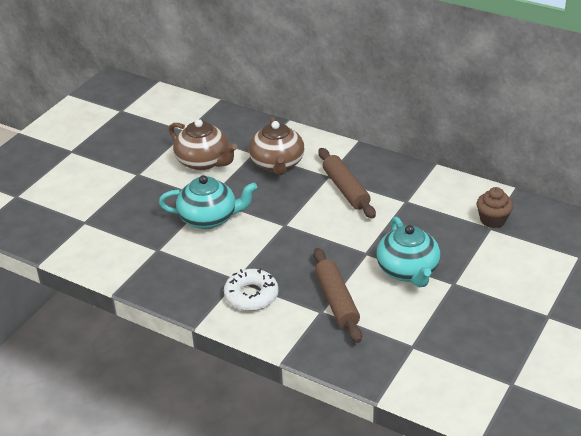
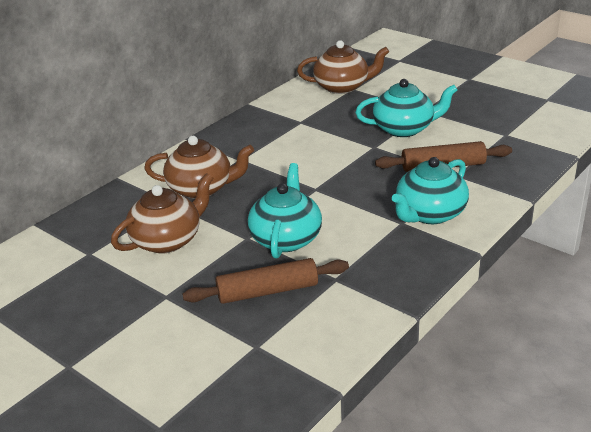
camera: 80 degrees left, 5 degrees down
white donut [224,268,279,311] -> turquoise teapot [392,157,469,224]
brown rolling pin [318,148,376,219] -> brown rolling pin moved to [183,258,349,304]
brown cupcake [476,187,513,228] -> brown teapot [297,40,389,94]

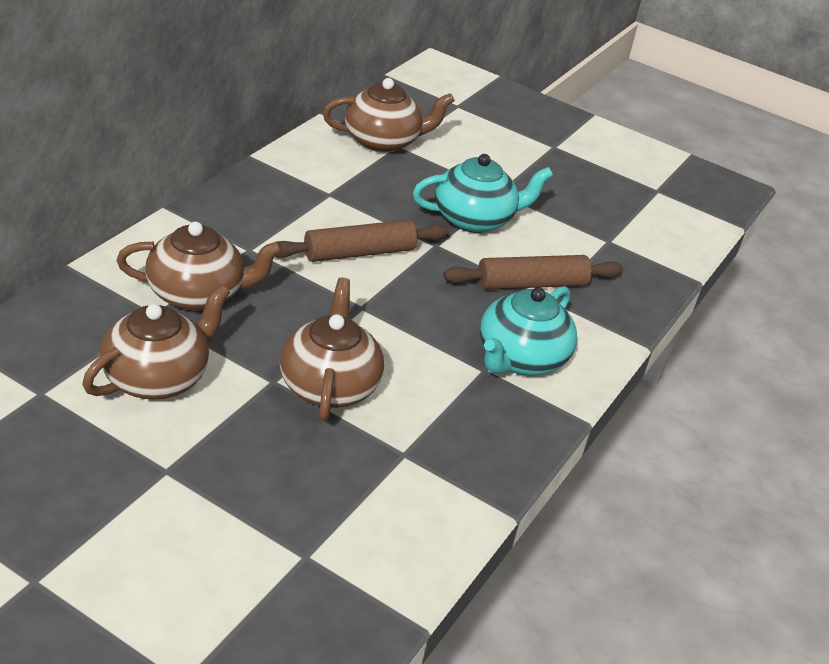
camera: 15 degrees left, 5 degrees up
brown rolling pin [183,258,349,304] -> brown rolling pin moved to [275,220,449,262]
turquoise teapot [248,163,322,259] -> brown teapot [280,277,384,421]

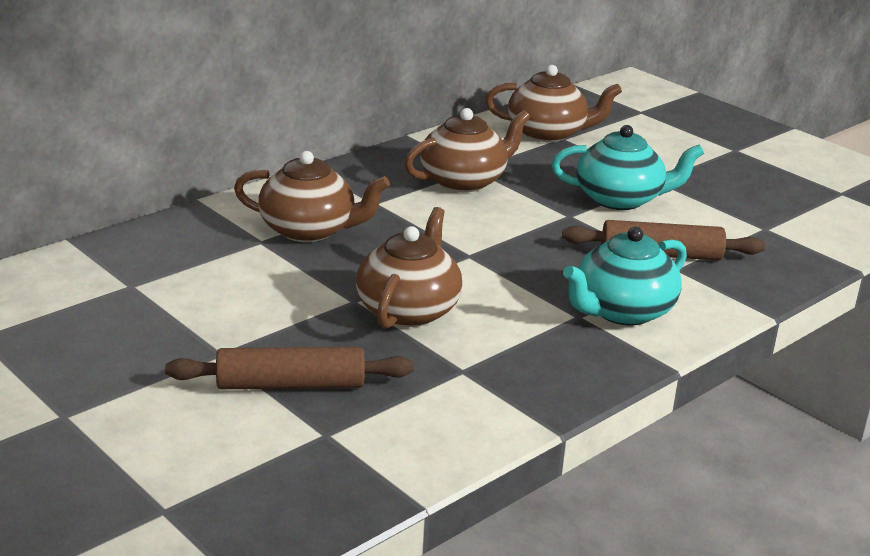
camera: 20 degrees right, 10 degrees down
brown teapot [82,285,230,400] -> brown teapot moved to [405,108,530,192]
brown rolling pin [275,220,449,262] -> brown rolling pin moved to [165,347,414,389]

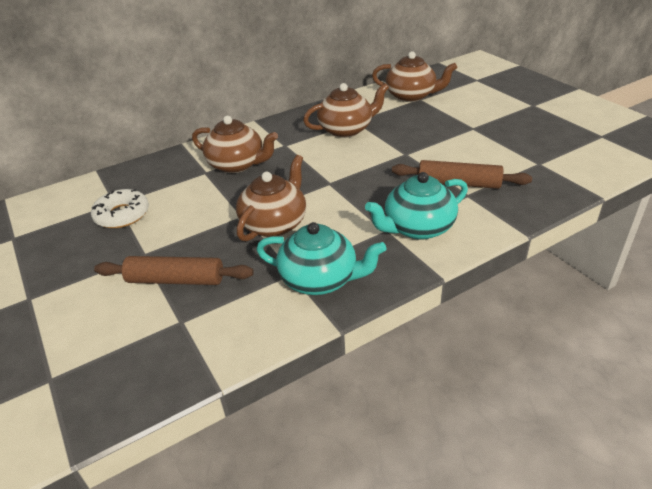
camera: 15 degrees right, 10 degrees up
turquoise teapot [552,125,704,210] -> turquoise teapot moved to [256,222,386,295]
none -> white donut [91,189,149,228]

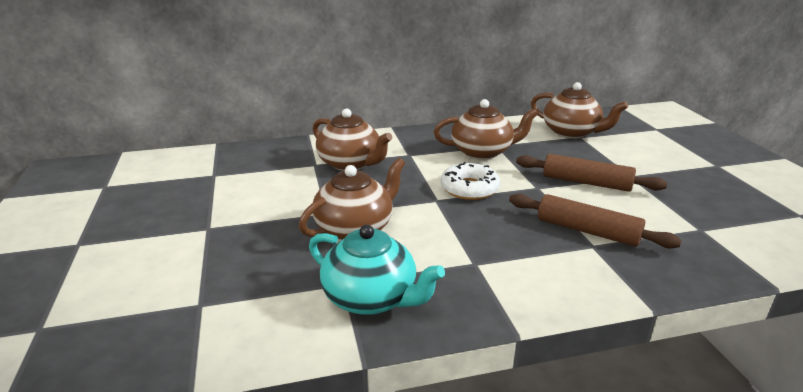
camera: 15 degrees right, 10 degrees down
white donut [91,189,149,228] -> white donut moved to [441,162,500,200]
brown rolling pin [94,256,253,285] -> brown rolling pin moved to [516,154,667,192]
turquoise teapot [365,172,468,240] -> none

